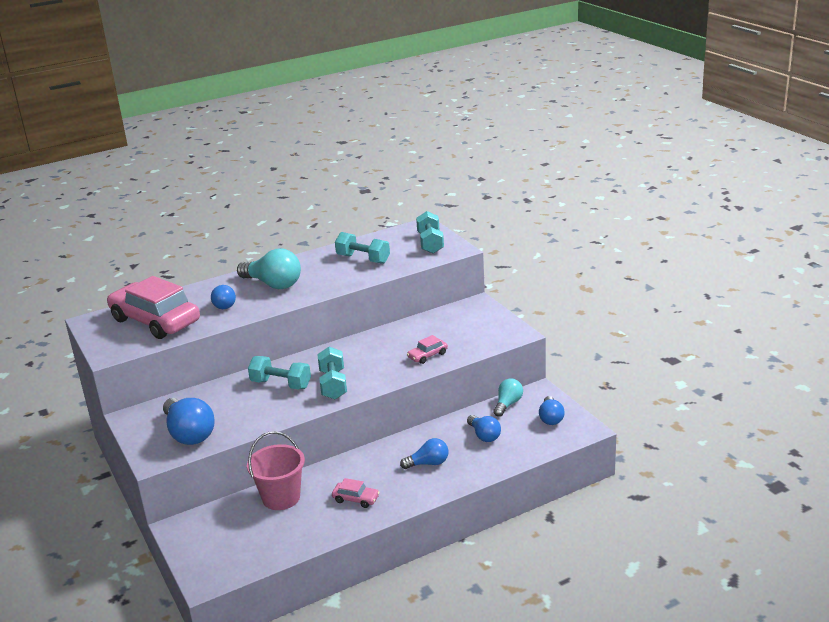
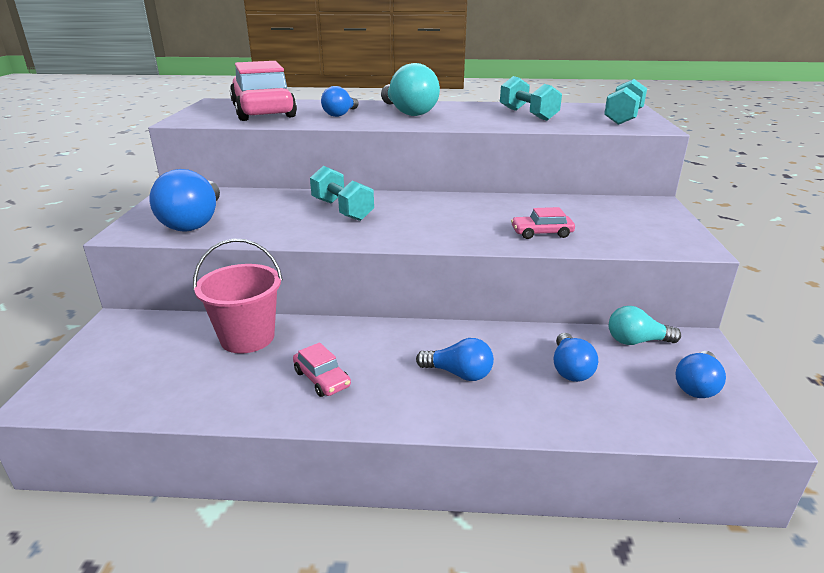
camera: 30 degrees right, 0 degrees up
turquoise dumbbell [317,347,347,399] -> none
turquoise light bulb [493,378,523,417] -> turquoise light bulb turned 150 degrees counterclockwise [609,306,681,345]

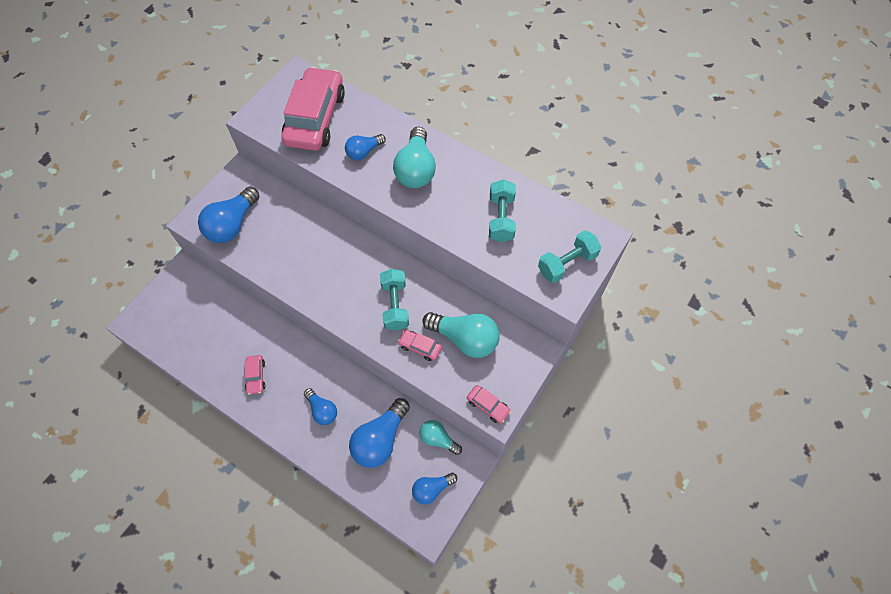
camera: 30 degrees right, 35 degrees up
pink bucket [193,239,283,354] -> none
turquoise dumbbell [310,166,374,221] -> turquoise dumbbell moved to [380,269,409,330]
blue light bulb [554,333,598,382] -> blue light bulb [349,398,410,468], size x1.70
none -> turquoise light bulb [422,312,499,358]
none -> pink car [467,385,511,423]

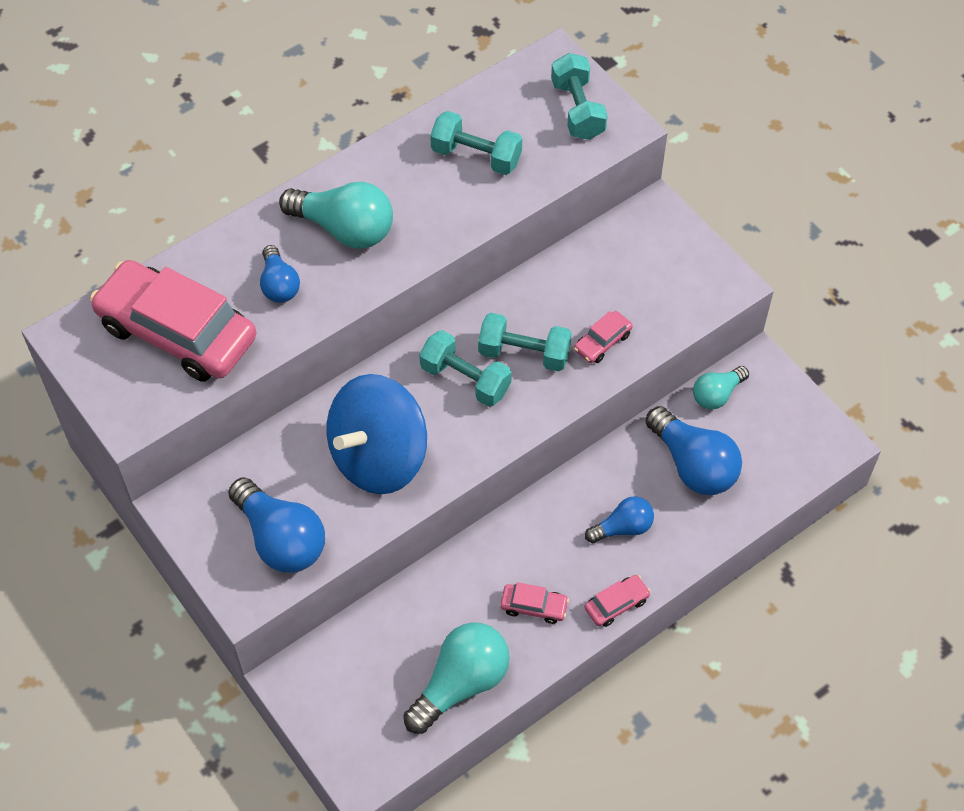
camera: 70 degrees left, 5 degrees down
blue light bulb [412,472,457,505] -> none
turquoise light bulb [422,312,499,358] -> turquoise light bulb moved to [403,622,510,734]
pink car [467,385,511,423] -> pink car moved to [584,575,651,627]
none -> blue spinning top [327,374,427,494]
none -> turquoise dumbbell [419,330,512,407]

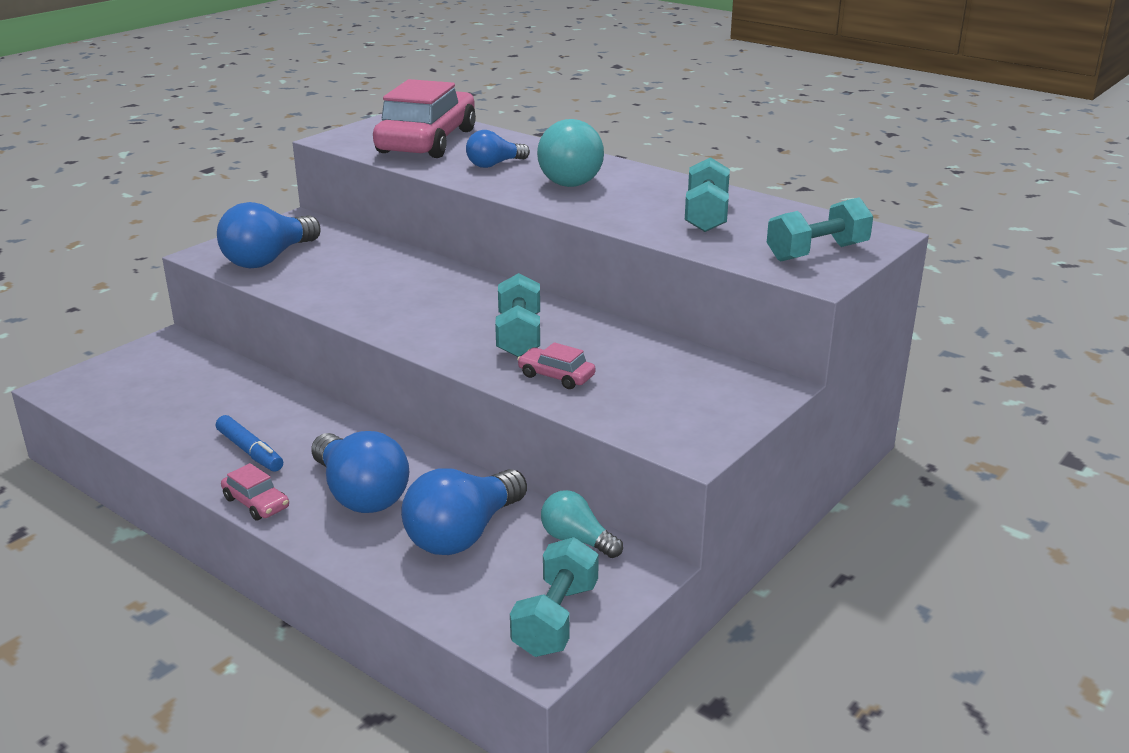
camera: 75 degrees right, 30 degrees down
blue spinning top [327,374,427,494] -> none
turquoise light bulb [403,622,510,734] -> none
turquoise dumbbell [419,330,512,407] -> turquoise dumbbell moved to [510,537,599,657]
pink car [500,582,569,624] -> blue marker [216,415,283,472]
blue light bulb [585,496,654,543] -> blue light bulb [311,431,409,513], size x1.70

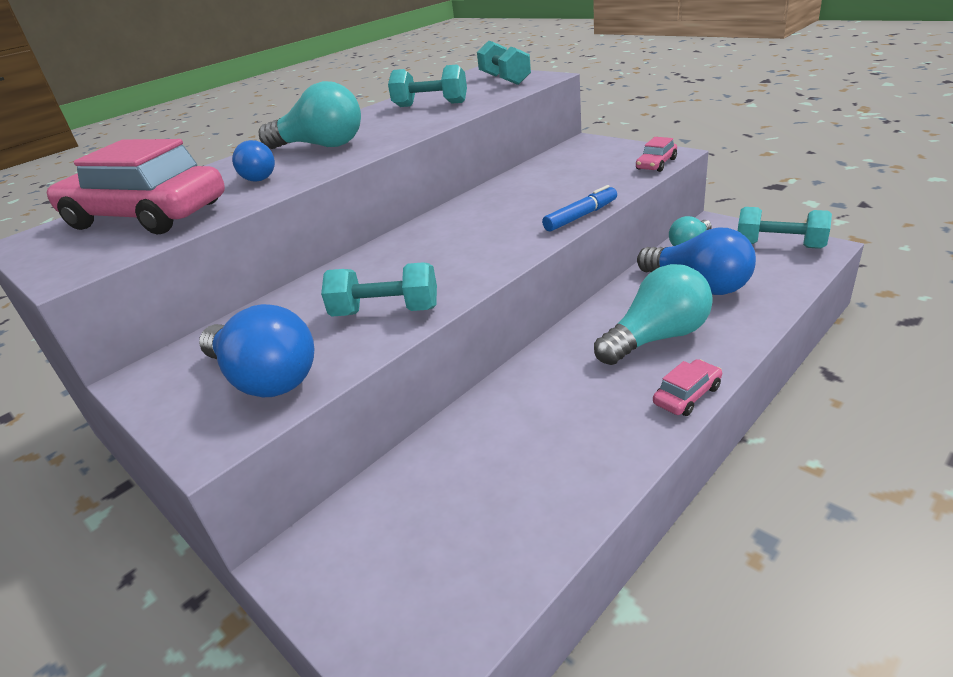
camera: 80 degrees left, 5 degrees up
blue marker [216,415,283,472] -> blue marker moved to [542,185,617,232]
blue light bulb [311,431,409,513] -> turquoise light bulb [594,264,713,365]
turquoise dumbbell [495,273,540,357] -> turquoise dumbbell moved to [321,262,437,317]
pink car [517,342,596,389] -> pink car moved to [636,137,677,172]

